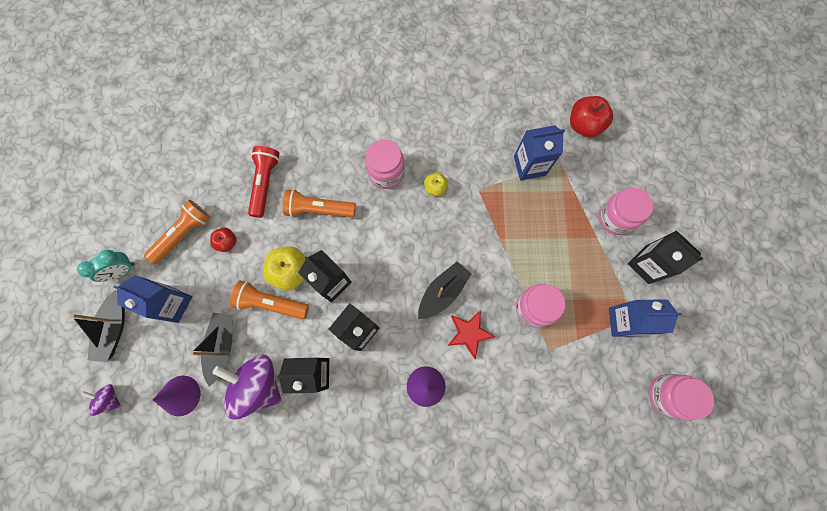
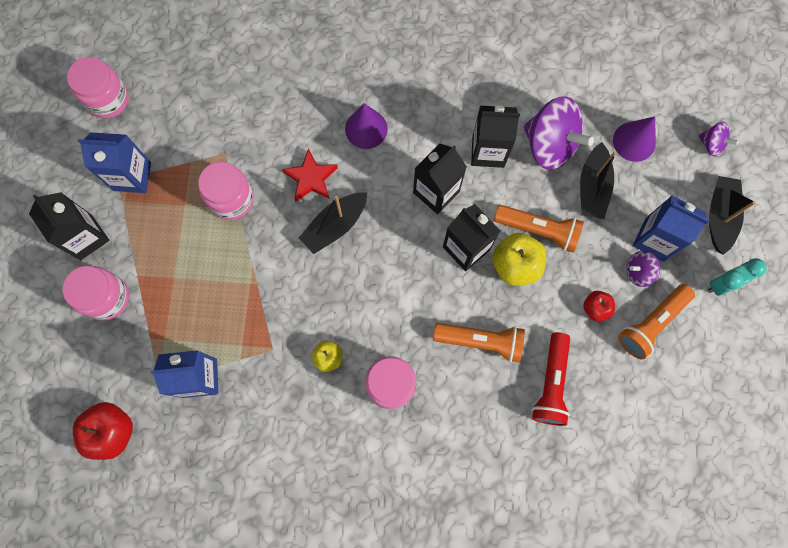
camera: 175 degrees left, 0 degrees up
none -> purple spinning top [626,251,660,287]

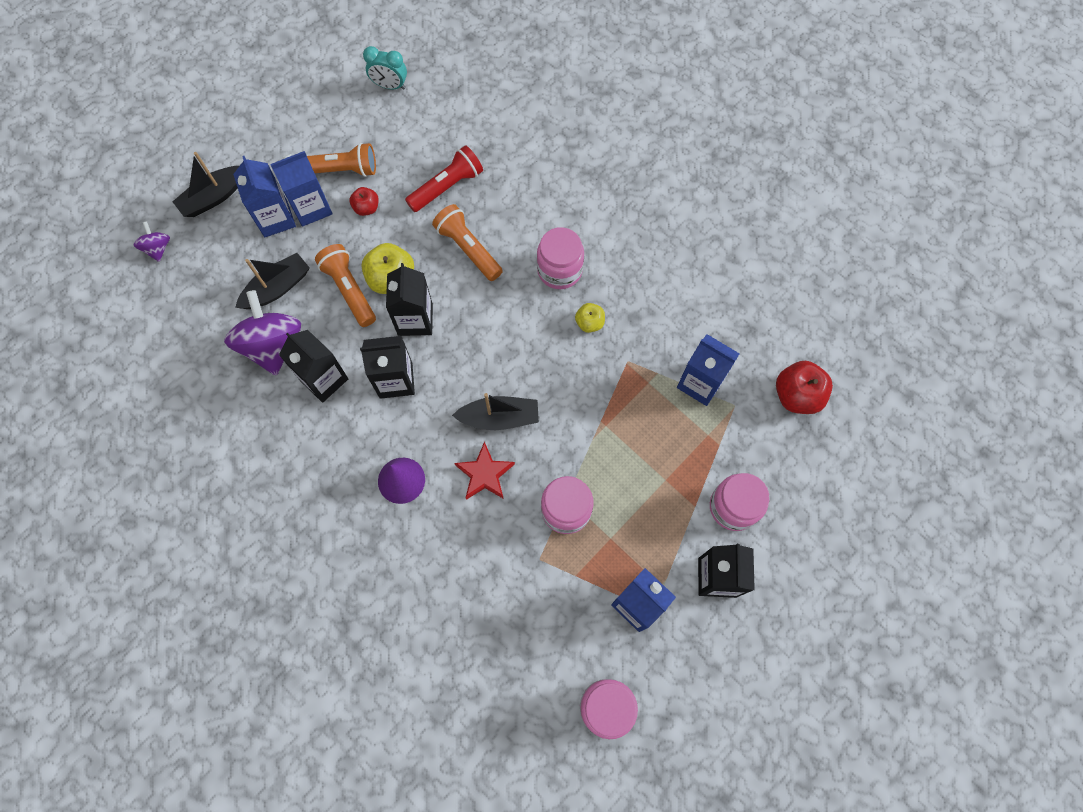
camera: 140 degrees left, 5 degrees down
purple cone [613,117,656,162] -> none
purple spinning top [626,251,660,287] -> blue carton [270,151,333,227]
turquoise clock [708,258,767,296] -> turquoise clock moved to [363,46,407,90]

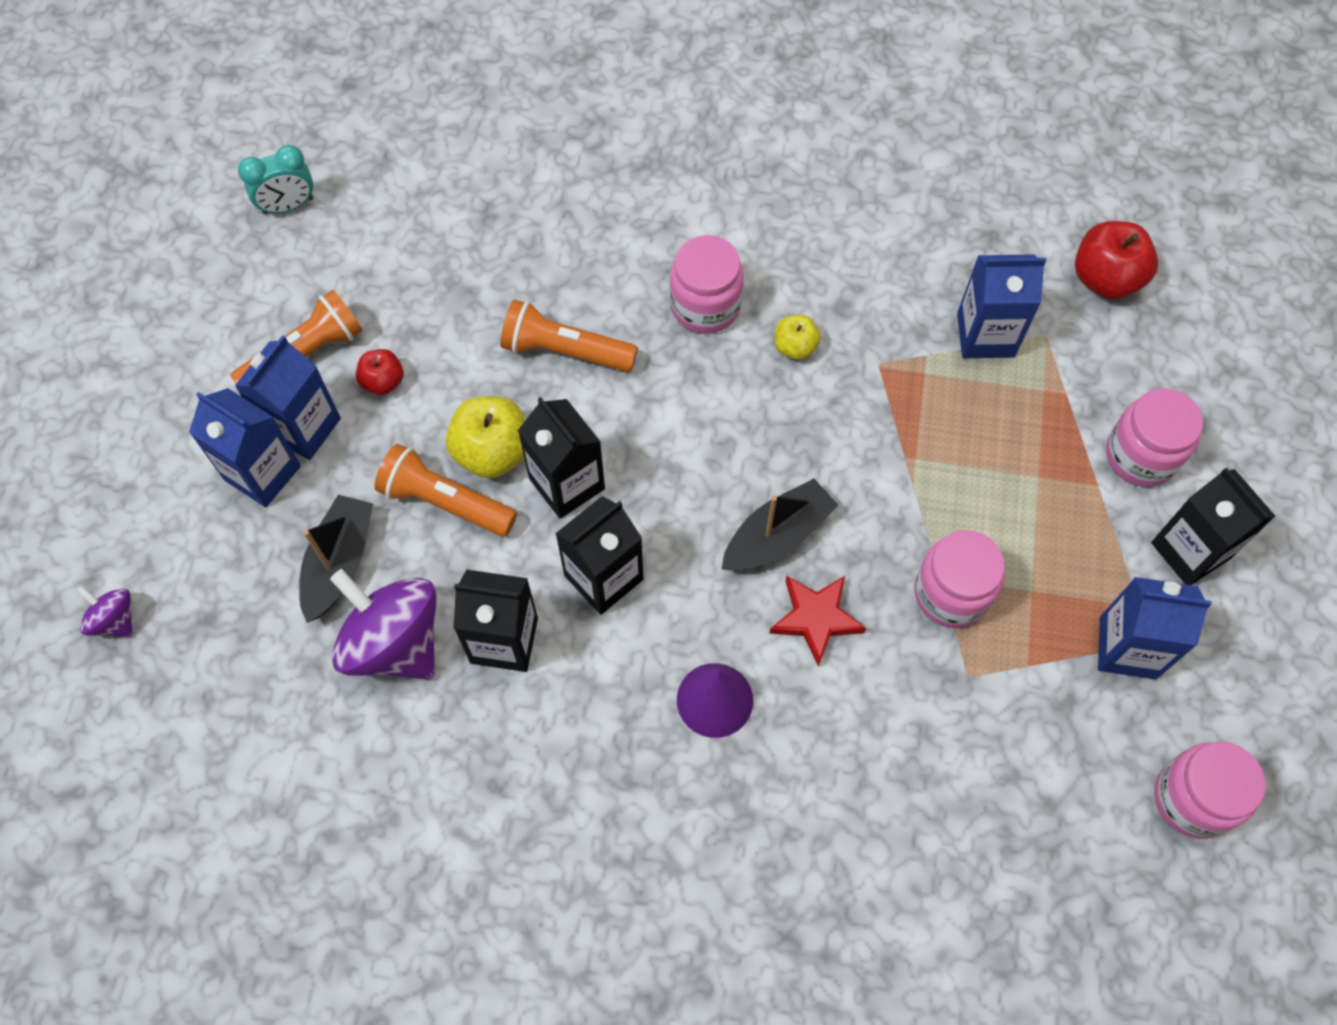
camera: 35 degrees left, 5 degrees down
black boat [173,152,239,217] -> none
red flashlight [405,145,483,212] -> none

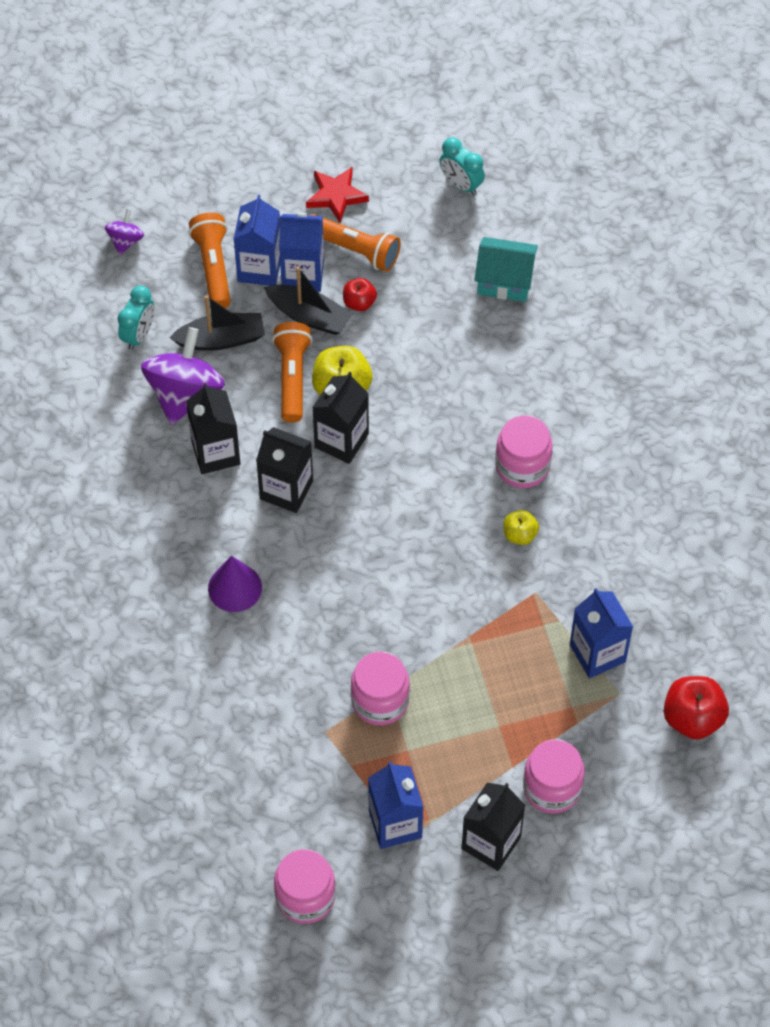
camera: 65 degrees right, 5 degrees down
orange flashlight [500,300,638,372] -> orange flashlight moved to [189,213,231,308]
black boat [722,479,838,570] -> black boat moved to [264,266,353,335]
red star [769,576,866,666] -> red star moved to [306,167,369,223]
none -> turquoise clock [118,286,154,350]
none -> turquoise house [474,237,538,302]

